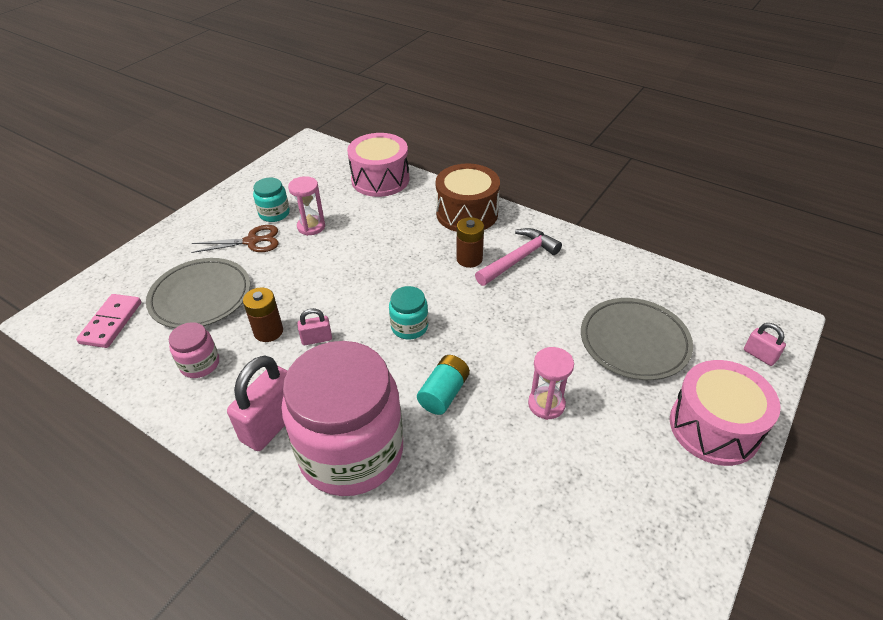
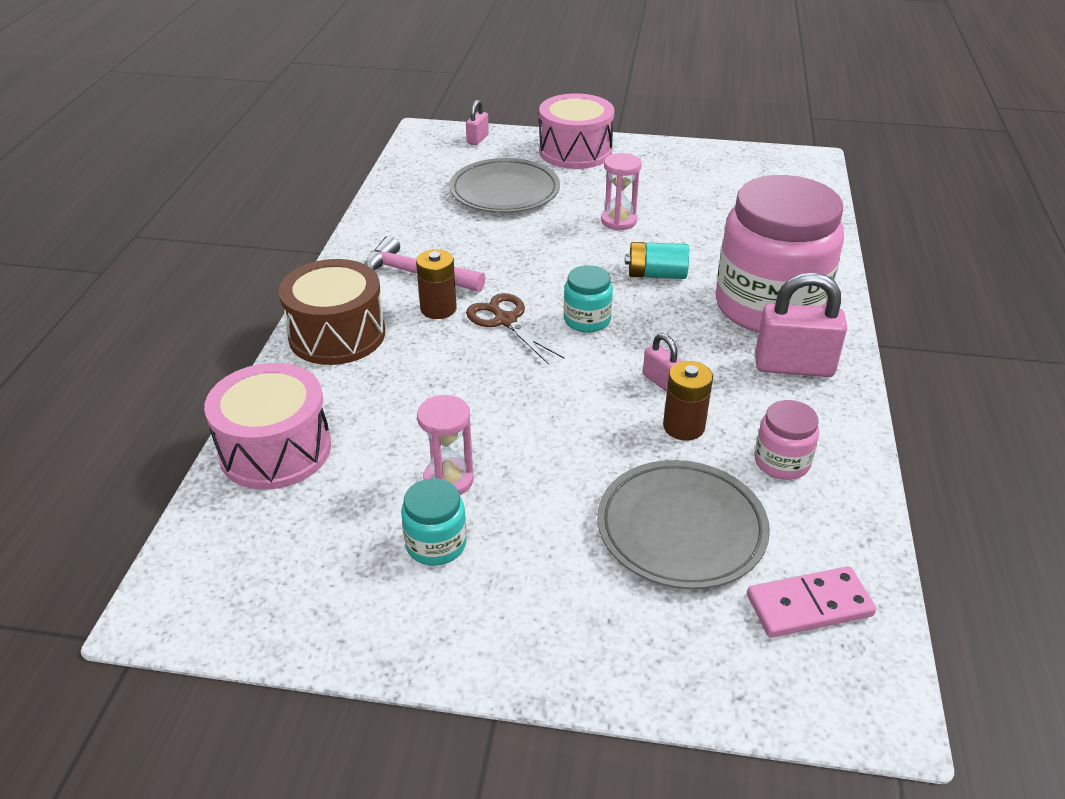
camera: 115 degrees left, 5 degrees down
brown scissors [191,225,279,253] -> brown scissors moved to [466,293,564,365]

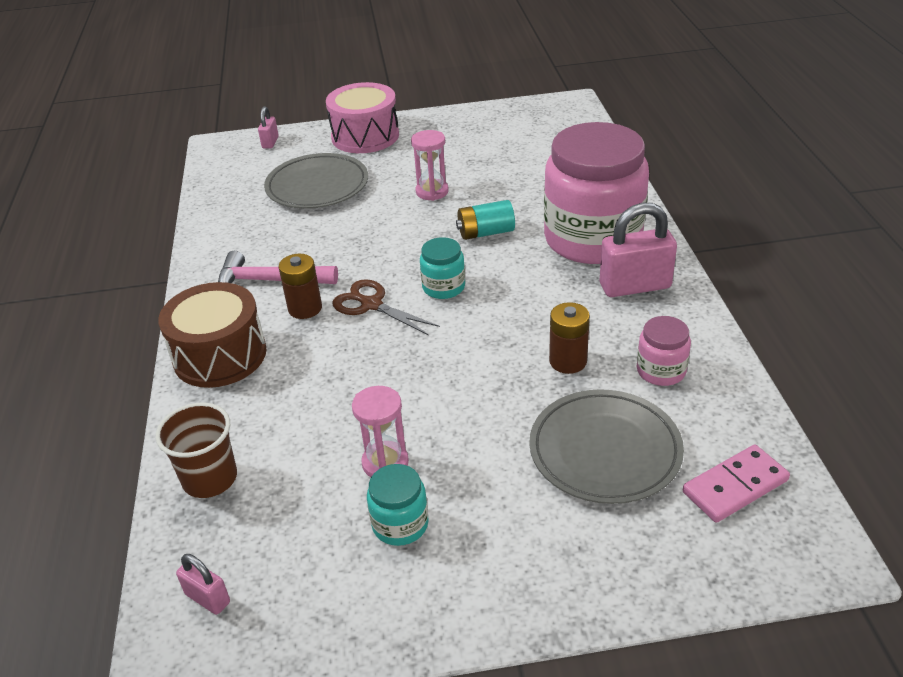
camera: 15 degrees left, 0 degrees up
pink drum [204,363,331,490] -> brown cup [156,403,237,498]
pink padlock [643,333,683,392] -> pink padlock moved to [176,554,230,615]

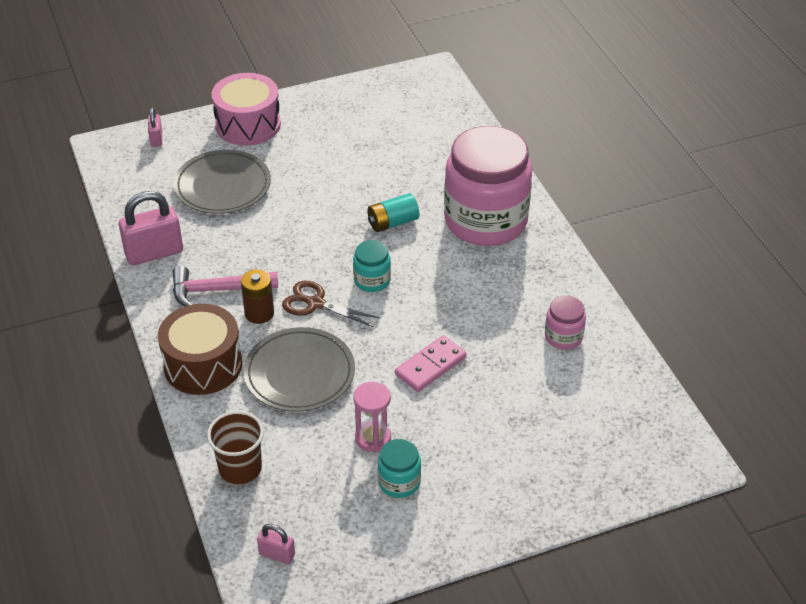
camera: 15 degrees left, 5 degrees up
pink hourglass [411,130,449,201] -> none
grey plate [529,389,684,504] -> grey plate moved to [243,327,355,412]
brown battery [549,302,590,374] -> none
pink padlock [600,203,677,297] -> pink padlock moved to [119,191,183,265]
pink domino [683,445,790,523] -> pink domino moved to [395,335,466,392]

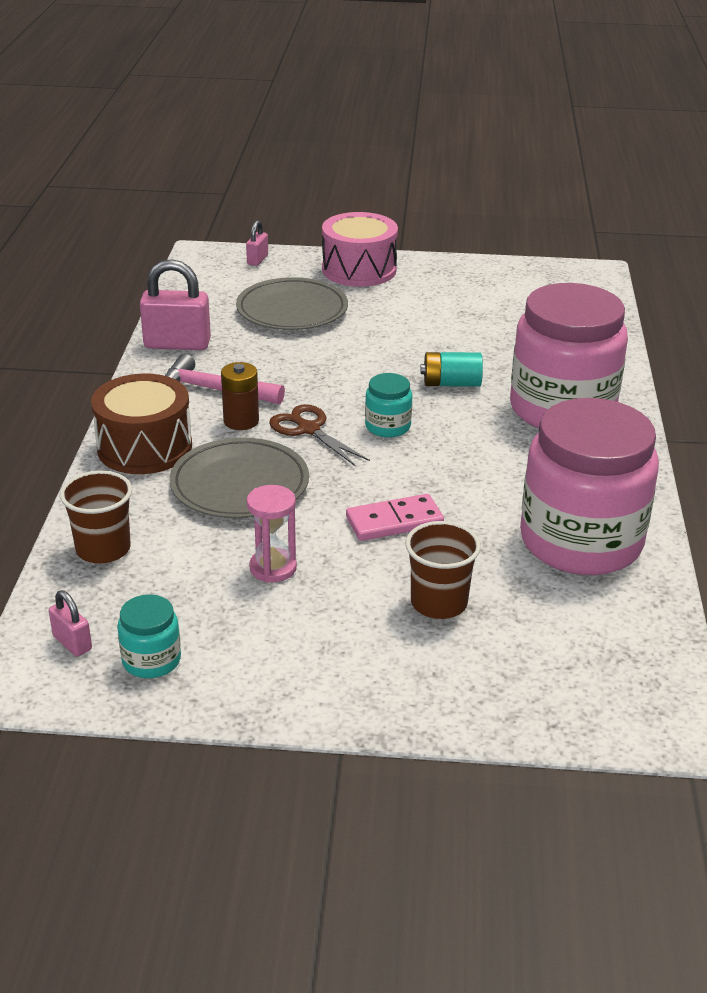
camera: 25 degrees right, 10 degrees down
turquoise jar [378,439,421,498] -> turquoise jar moved to [117,594,181,678]
pink jar [545,296,586,350] -> pink jar [520,398,659,575], size x2.37
none -> brown cup [406,521,481,619]

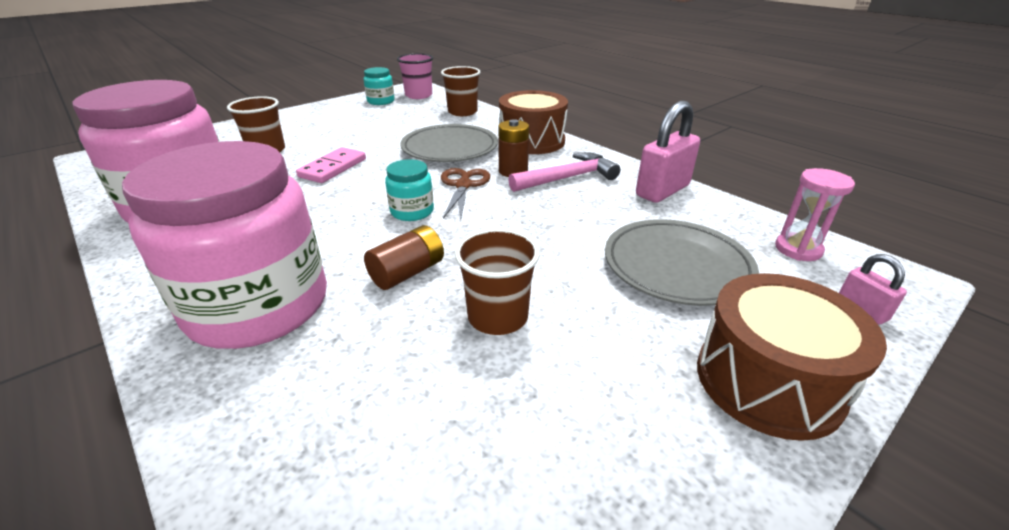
camera: 135 degrees right, 0 degrees up
pink padlock [49,590,92,657] -> pink cup [397,53,433,99]
pink hourglass [247,485,297,583] -> pink hourglass moved to [775,168,855,261]
brown scissors [269,404,370,467] -> brown scissors turned 90 degrees counterclockwise [441,168,490,219]
pink drum [322,212,398,287] -> brown drum [697,273,887,441]
turquoise battery [420,352,483,387] -> brown battery [364,225,444,290]
none -> brown cup [455,228,540,335]

